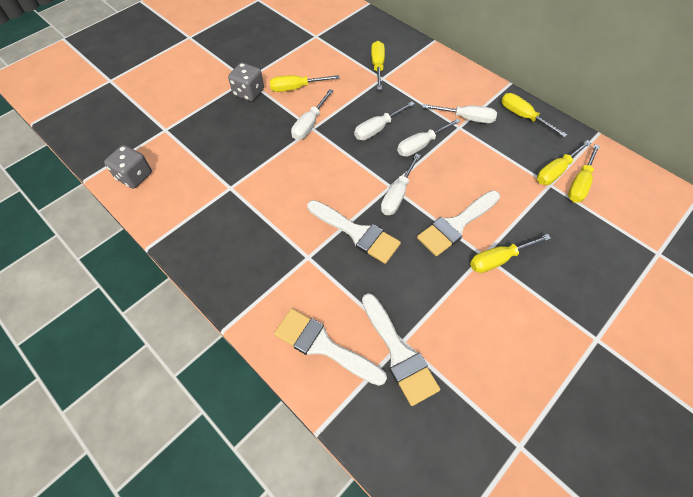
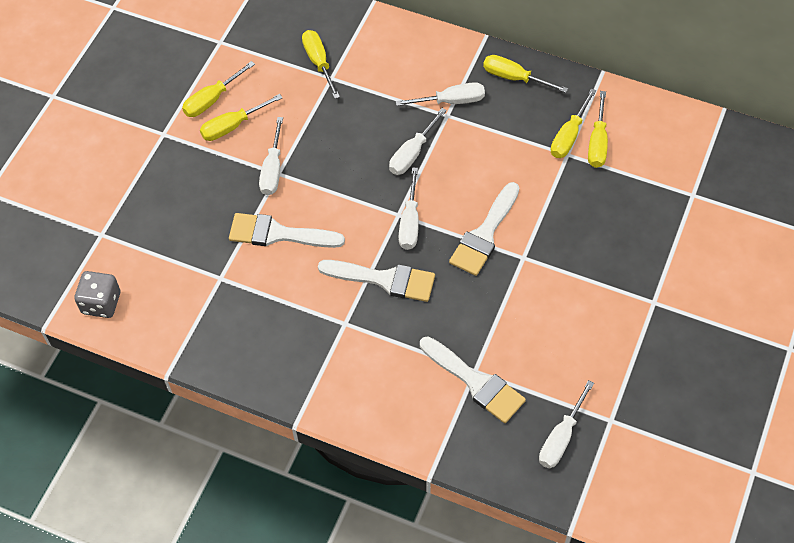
camera: 20 degrees left, 0 degrees up
grey dice [228,63,264,101] -> none
white brush [274,308,387,386] -> white brush moved to [229,213,345,248]
white screwdriver [354,101,415,140] -> white screwdriver moved to [539,380,594,468]
yellow screwdriver [470,234,551,273] -> yellow screwdriver moved to [182,61,255,117]

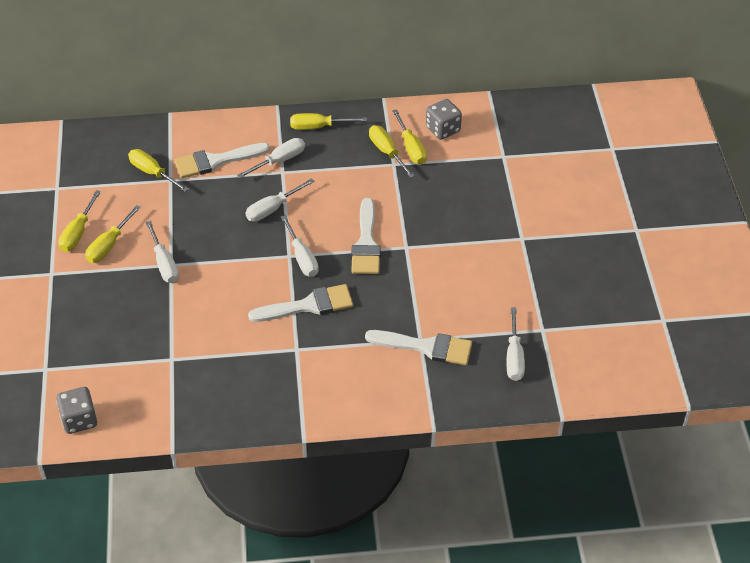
camera: 30 degrees left, 10 degrees down
white brush [229,213,345,248] -> white brush moved to [174,143,270,178]
white screwdriver [389,108,447,175] -> white screwdriver turned 45 degrees clockwise [245,178,315,222]
yellow screwdriver [551,88,596,158] -> yellow screwdriver turned 150 degrees clockwise [369,125,415,178]
none -> grey dice [426,99,462,140]

